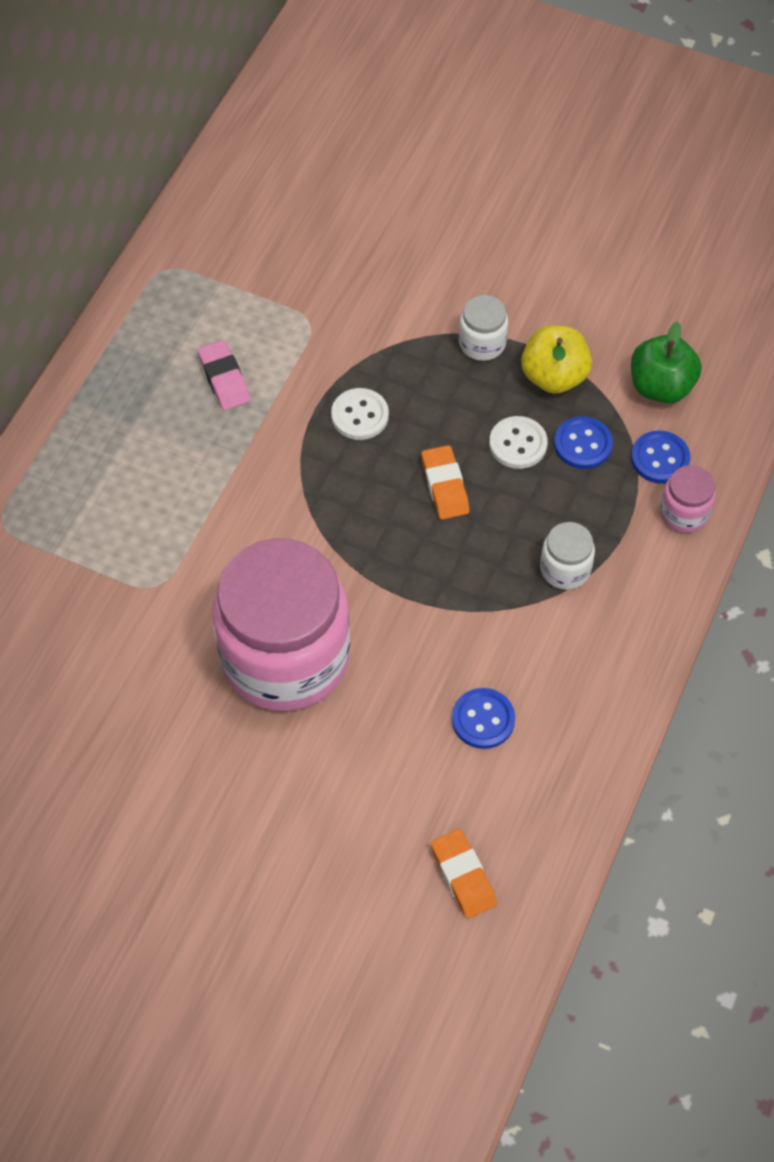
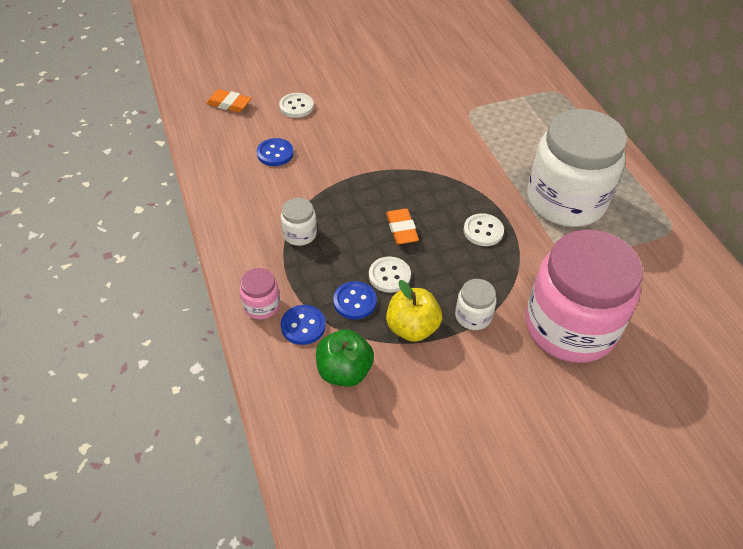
camera: 135 degrees right, 10 degrees down
pink eraser [198,340,250,410] -> white jar [527,109,627,227]
pink jar [212,538,350,711] -> pink jar moved to [526,229,643,363]
orange eraser [421,445,469,520] -> orange eraser turned 45 degrees clockwise [386,209,419,244]
none -> white button [279,93,314,118]

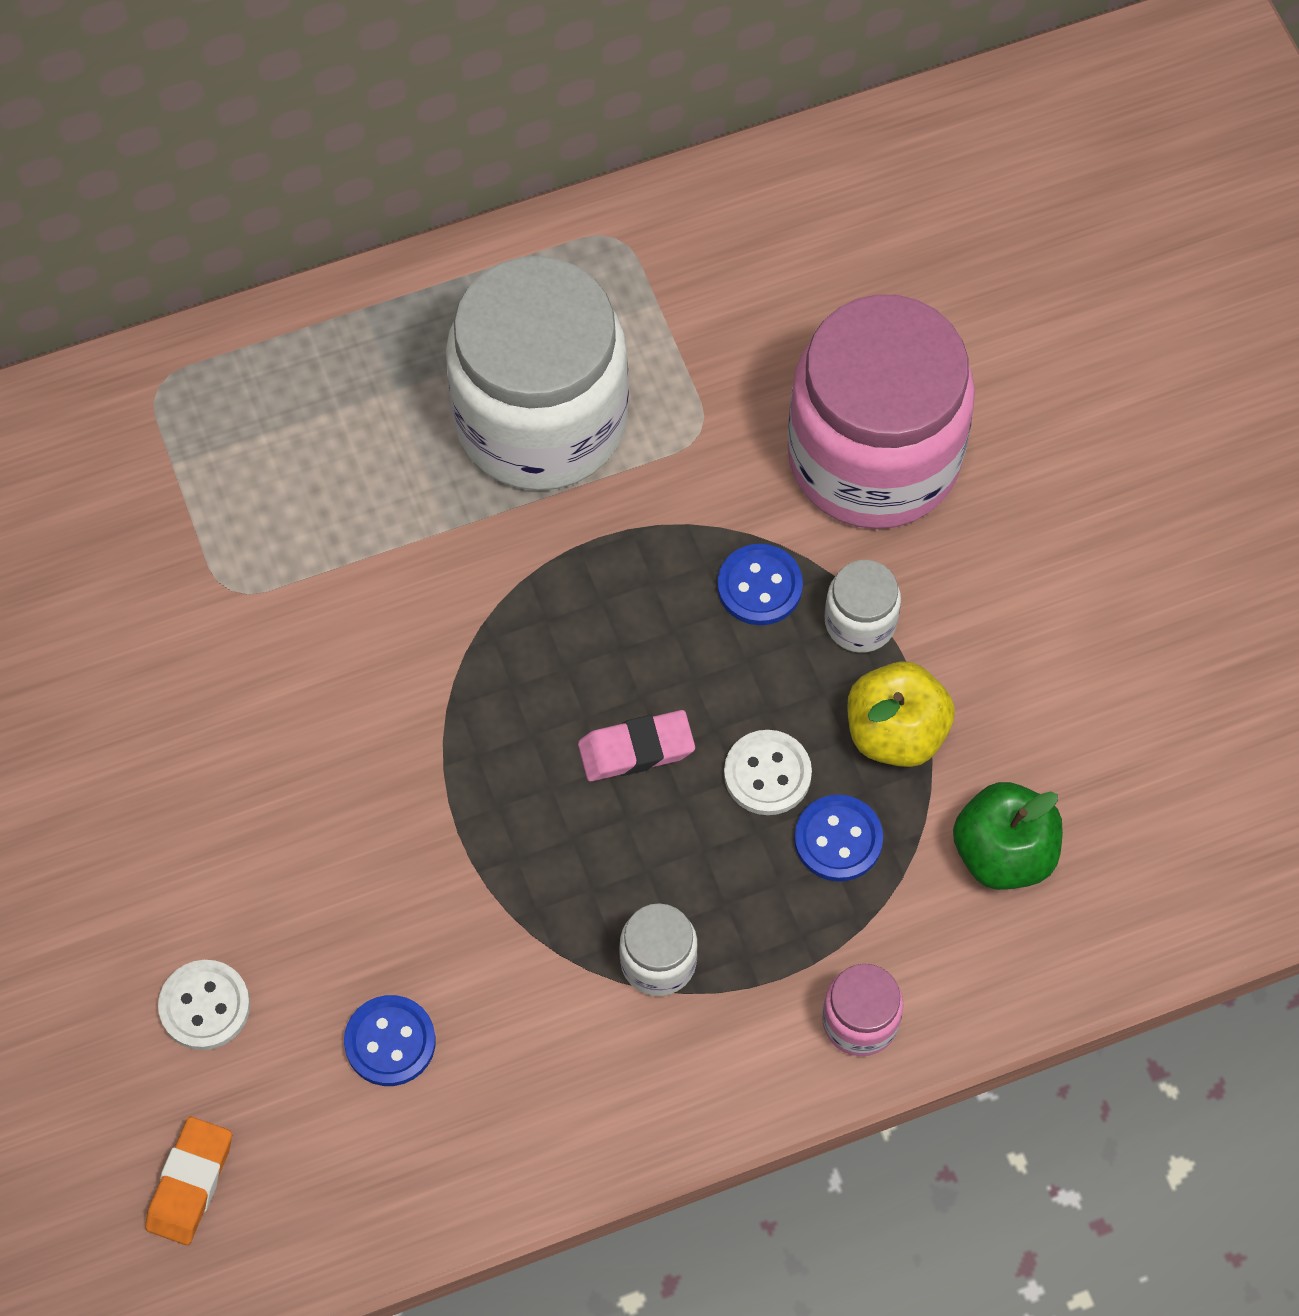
camera: 90 degrees left, 15 degrees up
blue button [281,305,326,345] -> blue button moved to [717,544,803,625]
orange eraser [386,209,419,244] -> pink eraser [578,710,695,781]
white button [464,213,504,246] -> none

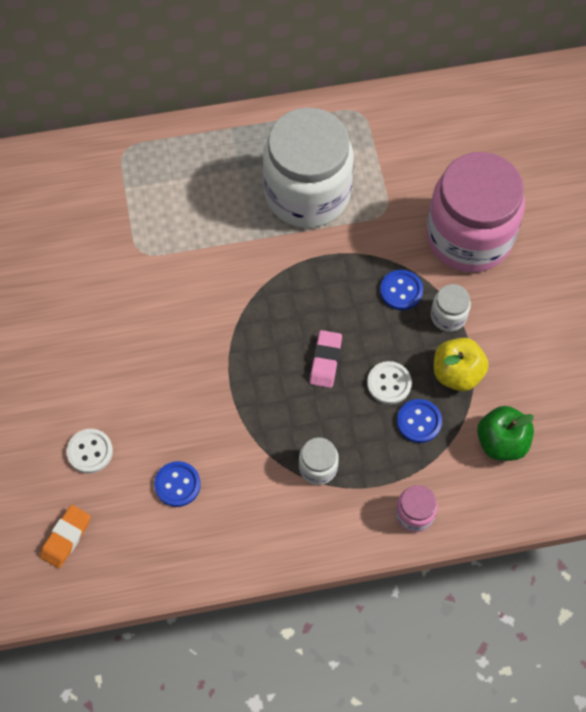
camera: 10 degrees right, 0 degrees up
pink eraser [578,710,695,781] -> pink eraser turned 75 degrees counterclockwise [310,330,342,388]

